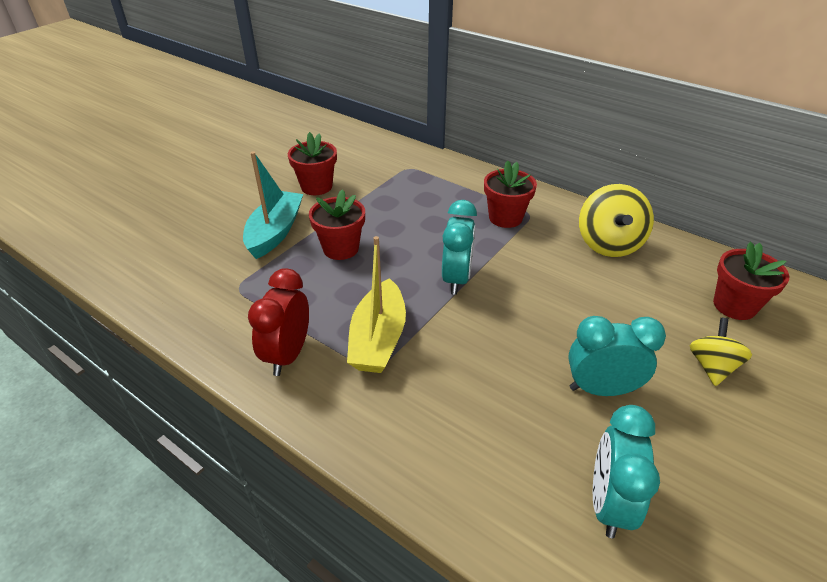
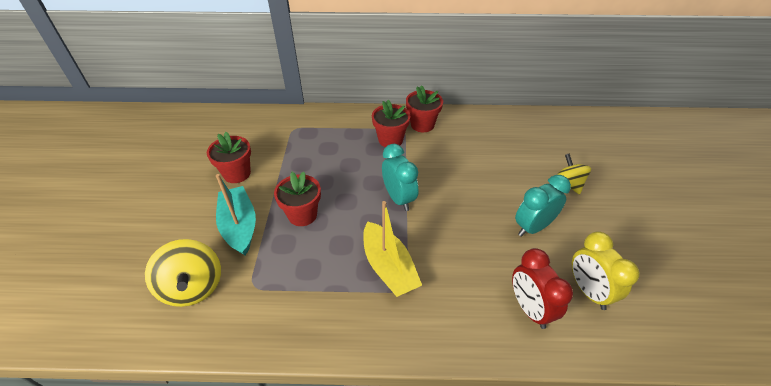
camera: 35 degrees left, 5 degrees up
red clock [248,268,309,376] -> red clock moved to [512,248,573,329]
yellow spinning top [579,184,654,257] -> yellow spinning top moved to [145,239,221,307]
turquoise clock [593,405,660,538] -> yellow clock [572,231,640,310]
red flower pot [713,242,789,320] -> red flower pot moved to [406,85,443,132]

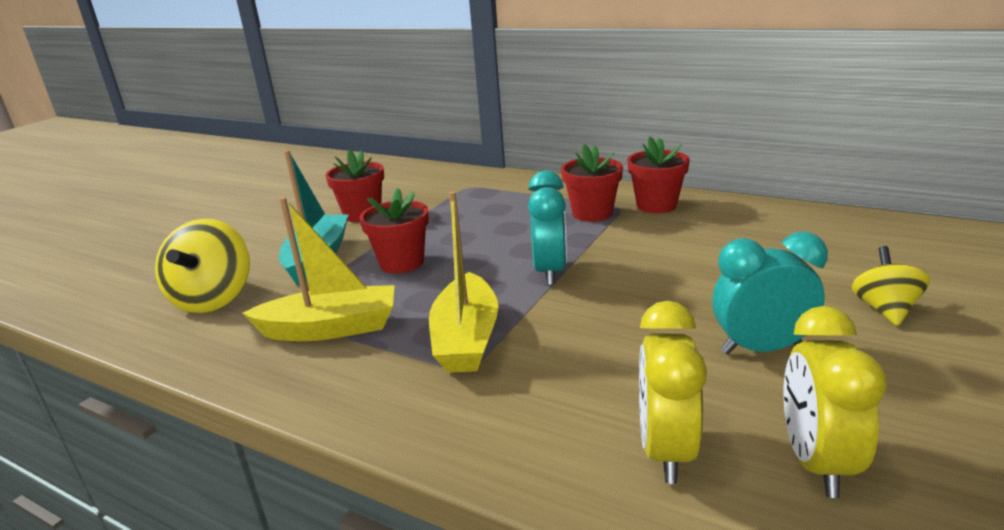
camera: 30 degrees right, 20 degrees down
red clock [512,248,573,329] -> yellow clock [639,301,707,484]
none -> yellow boat [242,197,395,341]

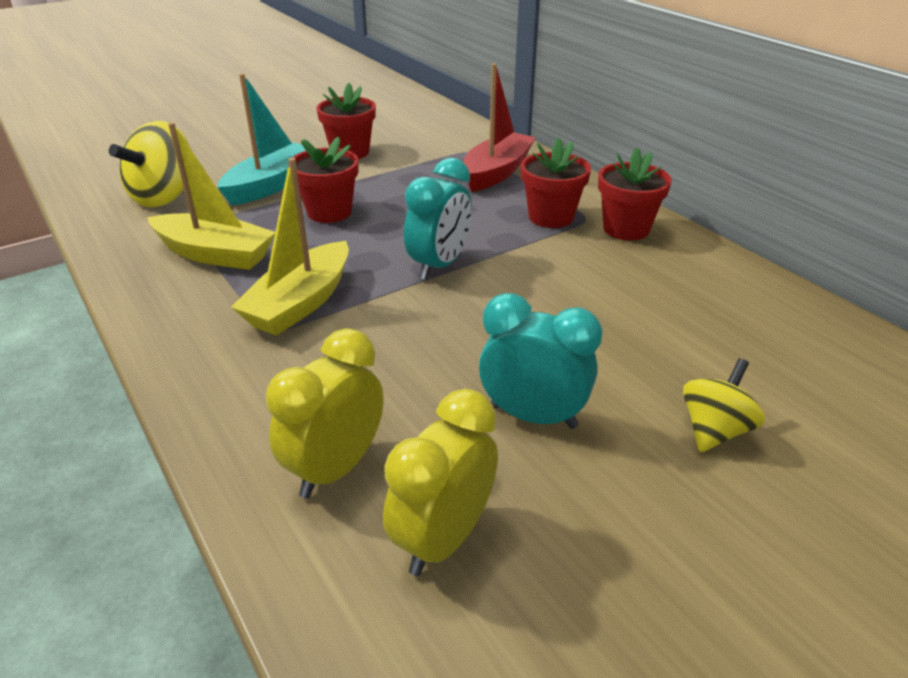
camera: 25 degrees right, 10 degrees up
none -> red boat [463,63,536,192]

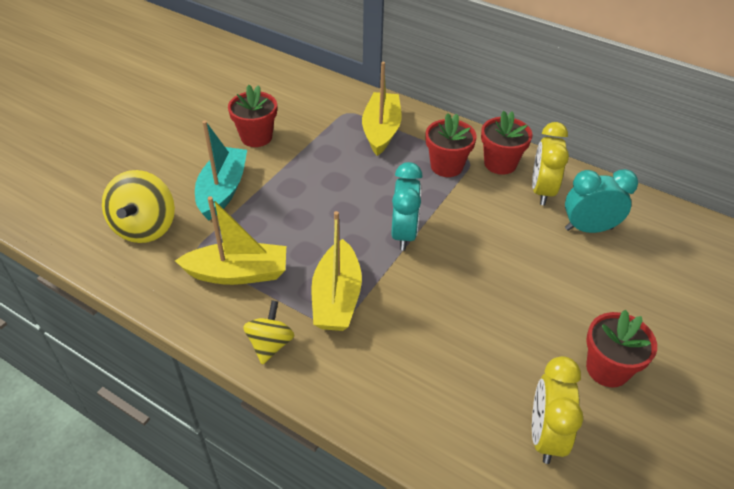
camera: 25 degrees left, 10 degrees up
yellow clock [266,328,383,498] -> yellow clock moved to [532,122,569,205]
red flower pot [289,136,359,223] -> red flower pot moved to [586,310,657,387]
red boat [463,63,536,192] -> yellow boat [362,62,402,156]
turquoise clock [479,293,602,429] -> turquoise clock moved to [565,169,638,233]
yellow spinning top [683,358,765,452] -> yellow spinning top moved to [243,300,294,365]

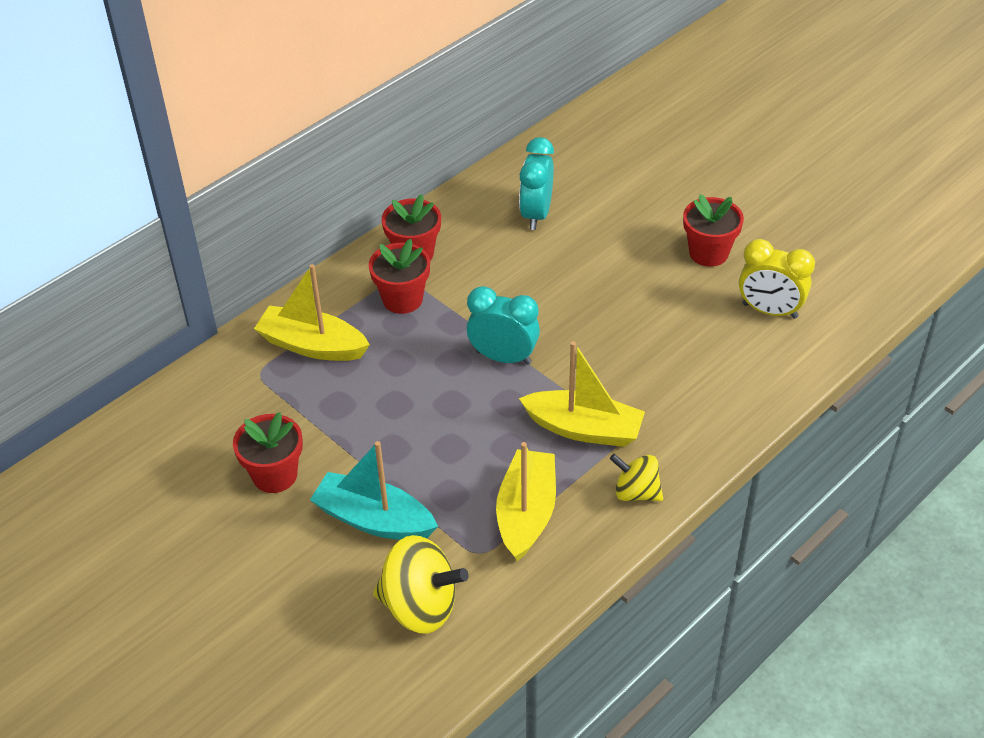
camera: 75 degrees left, 0 degrees up
yellow clock [532,122,569,205] -> none

